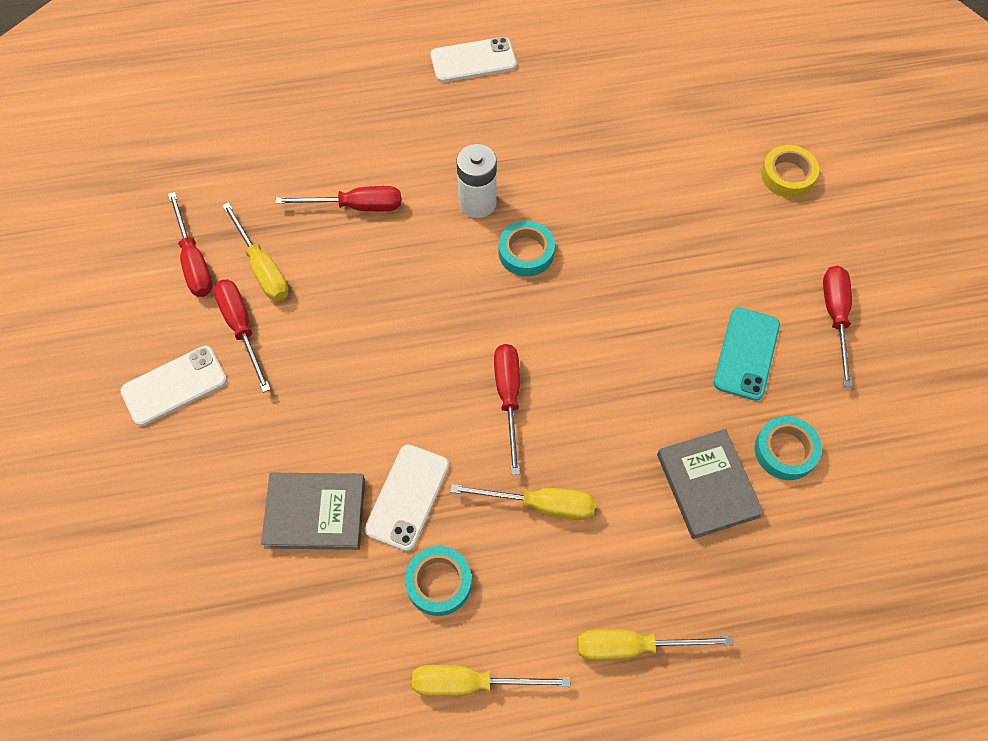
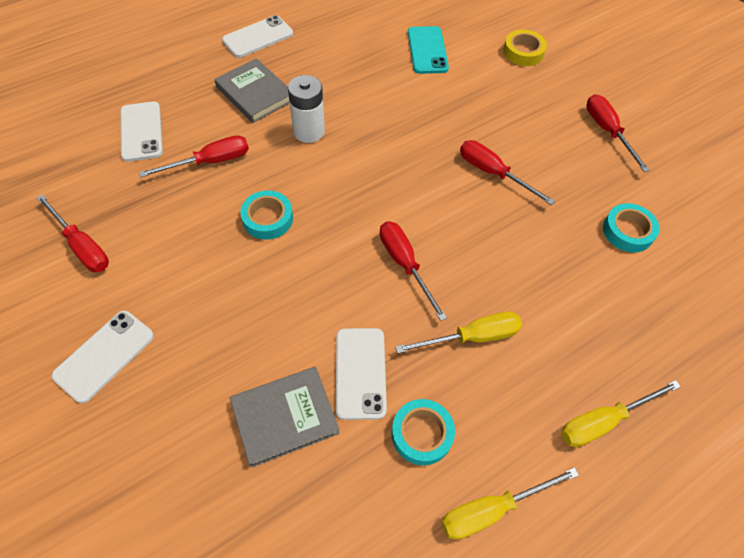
camera: 25 degrees left, 5 degrees down
red screwdriver [213,280,271,393] -> red screwdriver moved to [460,140,555,205]
yellow screwdriver [222,202,289,301] -> none
turquoise tape [499,221,555,276] -> turquoise tape moved to [240,190,293,240]
grey book [657,429,764,539] -> grey book moved to [215,58,290,123]
turquoise phone [714,307,780,401] -> turquoise phone moved to [408,26,449,74]
none -> white phone [120,102,163,162]

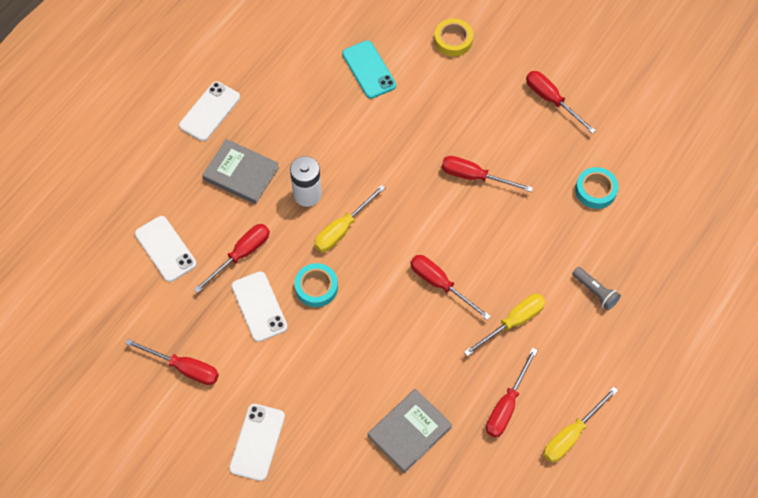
camera: 20 degrees left, 5 degrees up
white phone [336,328,387,420] -> white phone moved to [232,271,288,342]
turquoise tape [391,399,455,465] -> red screwdriver [486,347,538,438]
yellow screwdriver [561,380,681,447] -> yellow screwdriver moved to [314,185,385,252]
none -> grey flashlight [572,267,621,310]

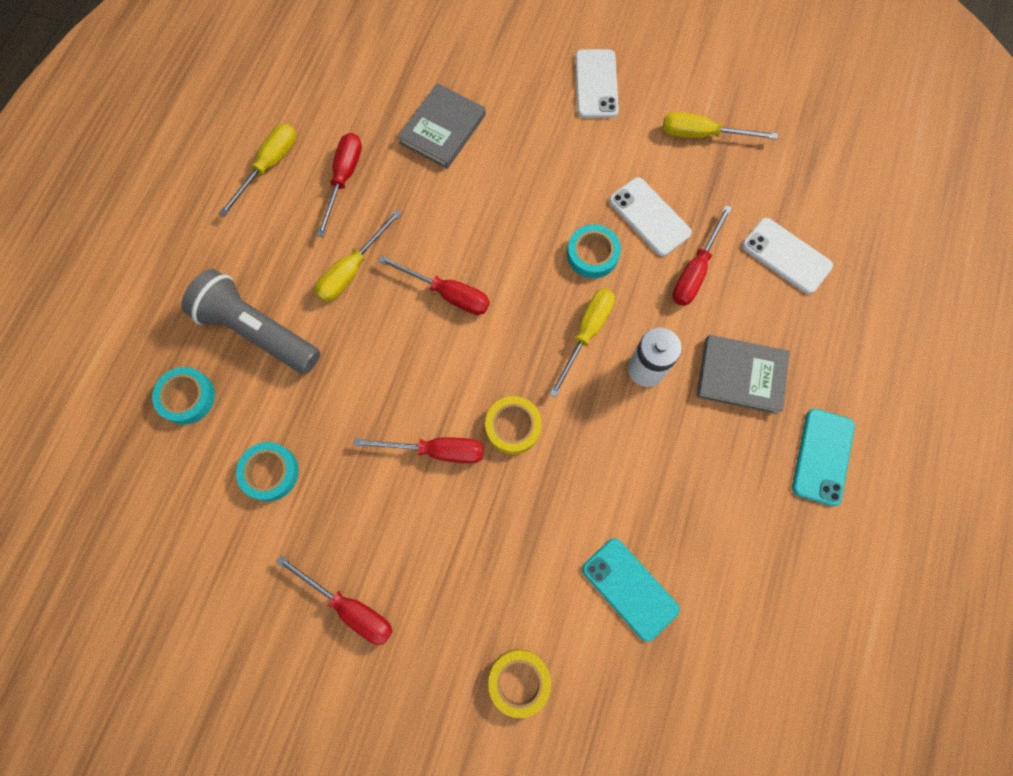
camera: 165 degrees right, 10 degrees up
red screwdriver [125,339,219,385] -> yellow screwdriver [663,112,778,139]
white phone [179,81,240,141] -> turquoise phone [792,409,855,506]
grey flashlight [572,267,621,310] -> grey flashlight [181,269,320,374], size x2.06
none -> turquoise tape [152,367,215,425]
none -> yellow tape [485,396,542,454]

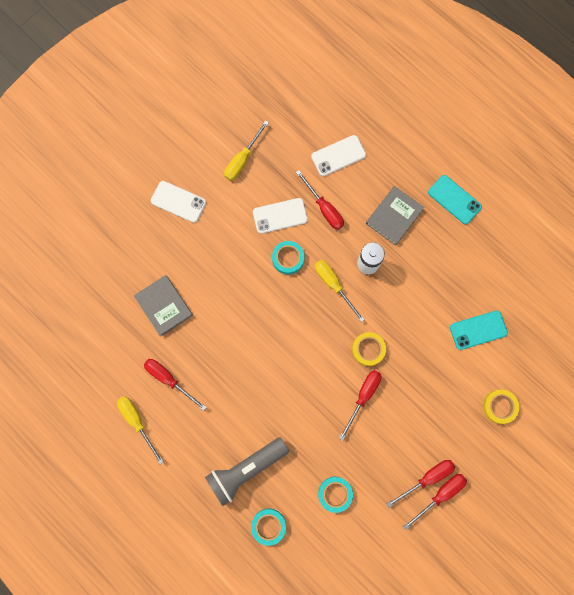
camera: 65 degrees left, 5 degrees up
yellow screwdriver [315,210,402,302] -> none
red screwdriver [378,255,490,315] -> red screwdriver moved to [403,474,467,530]

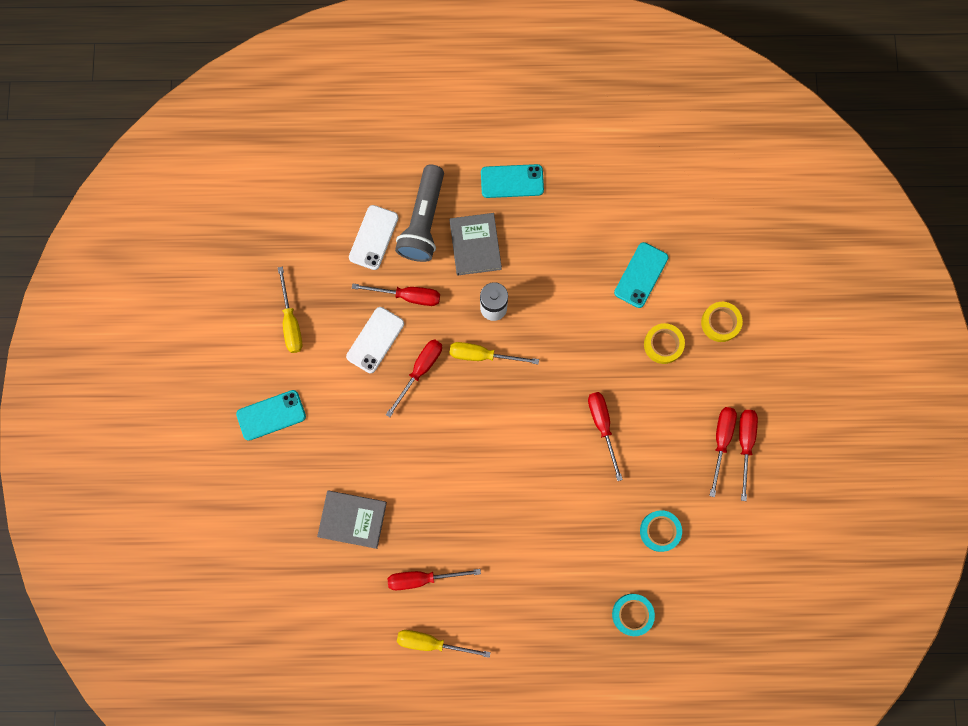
camera: 45 degrees left, 0 degrees up
white phone [151,181,206,223] -> turquoise phone [236,390,306,441]
grey flashlight [205,437,289,506] -> grey flashlight moved to [395,165,444,262]
turquoise tape [272,241,304,274] -> red screwdriver [386,339,442,417]
yellow tape [352,332,386,366] -> yellow tape moved to [644,323,685,364]

